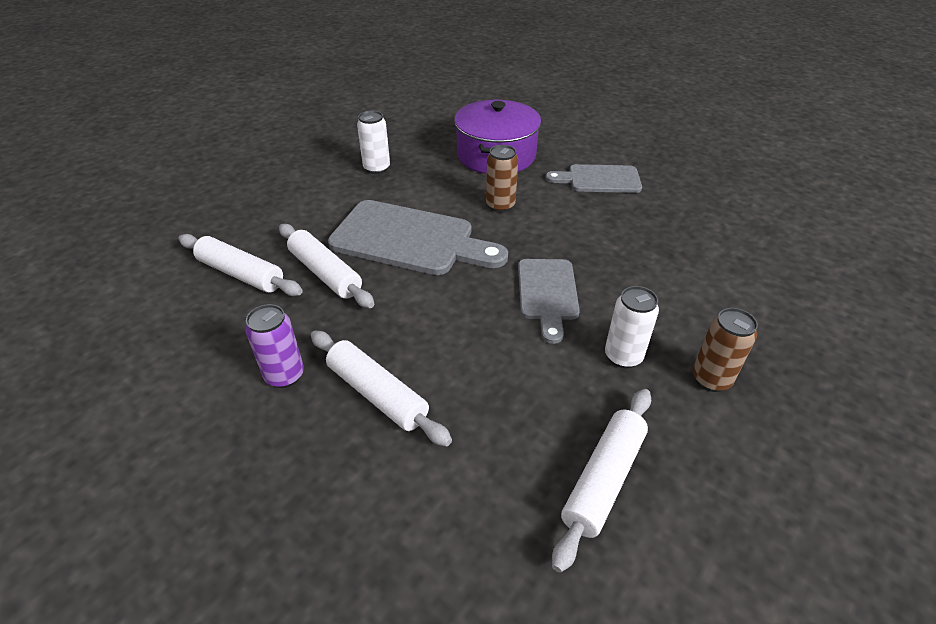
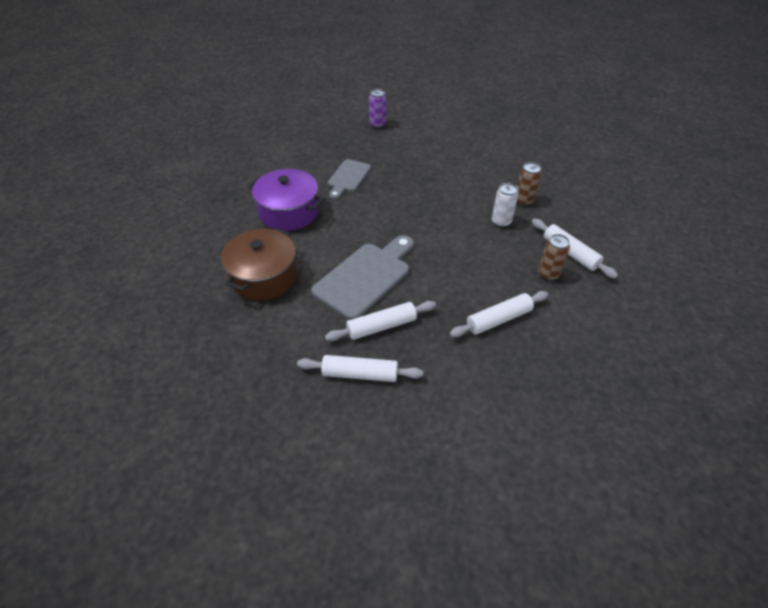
camera: 70 degrees left, 5 degrees up
white rolling pin [178,234,303,296] -> white rolling pin turned 45 degrees clockwise [297,355,423,382]
purple can [245,304,304,388] -> purple can moved to [369,89,386,128]
white can [357,110,390,174] -> brown pot [221,228,297,301]
brown can [486,145,518,213] -> brown can moved to [538,234,570,281]
grey cutting board [518,259,580,344] -> none

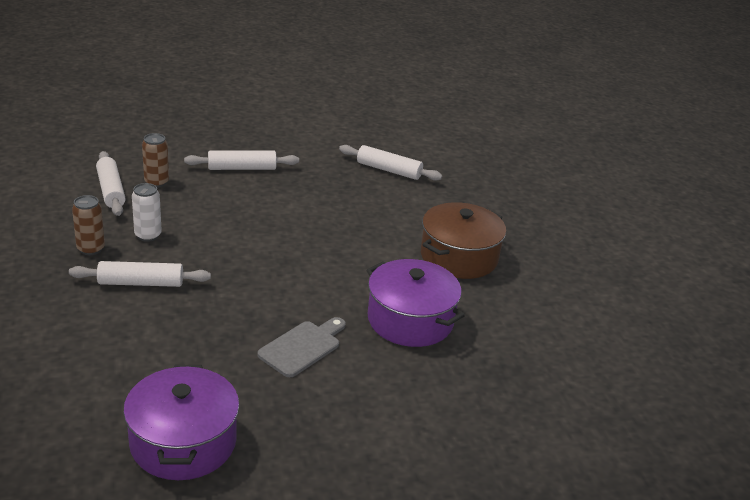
camera: 165 degrees left, 15 degrees down
grey cutting board [311,235,414,320] -> none
white rolling pin [325,301,436,341] -> white rolling pin moved to [69,261,211,287]
purple can [369,89,386,128] -> purple pot [123,364,239,480]

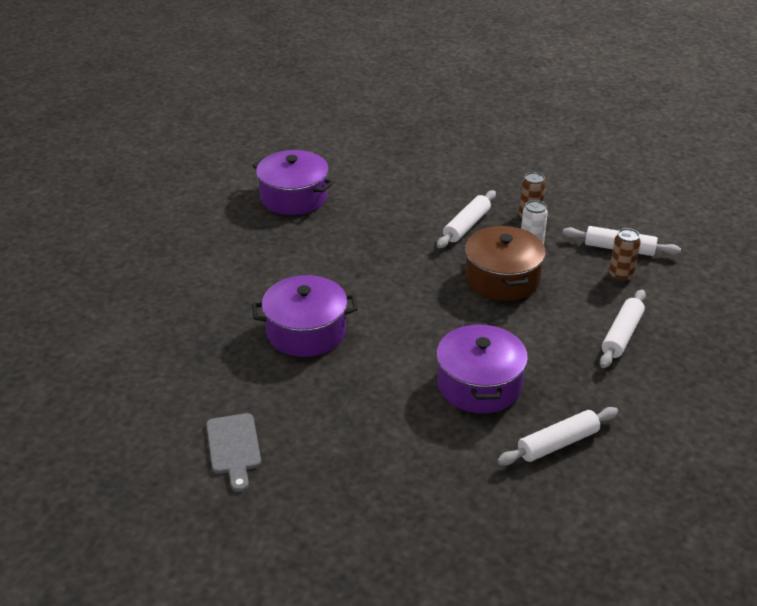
camera: 130 degrees right, 5 degrees up
grey cutting board [257,317,346,377] -> grey cutting board moved to [206,413,261,492]
brown pot [421,202,506,279] -> brown pot moved to [465,225,546,301]
none -> purple pot [436,323,528,413]

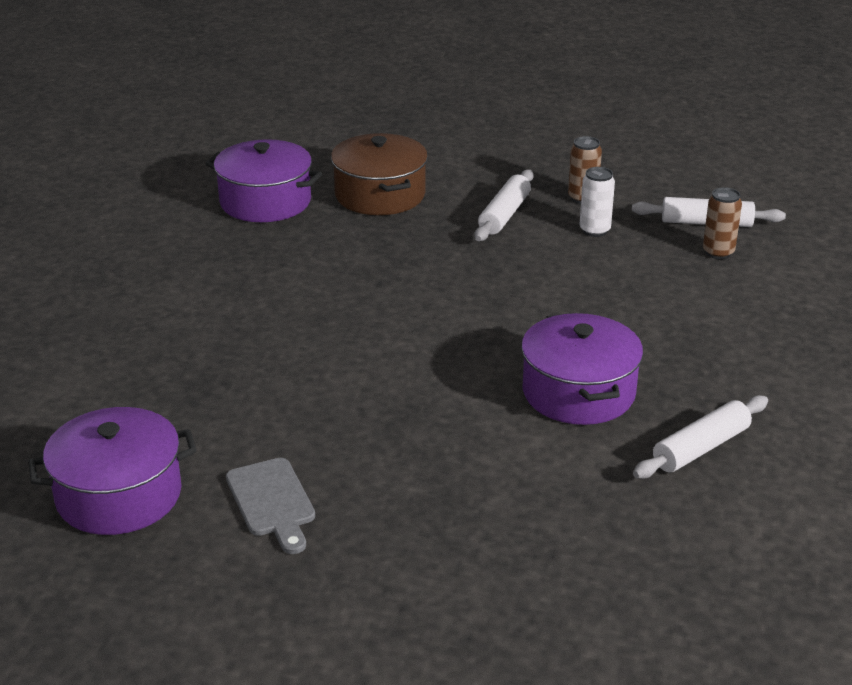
camera: 10 degrees left, 5 degrees down
purple pot [252,275,358,357] -> purple pot moved to [28,407,197,535]
brown pot [465,225,546,301] -> brown pot moved to [331,133,428,215]
white rolling pin [600,290,646,368] -> none

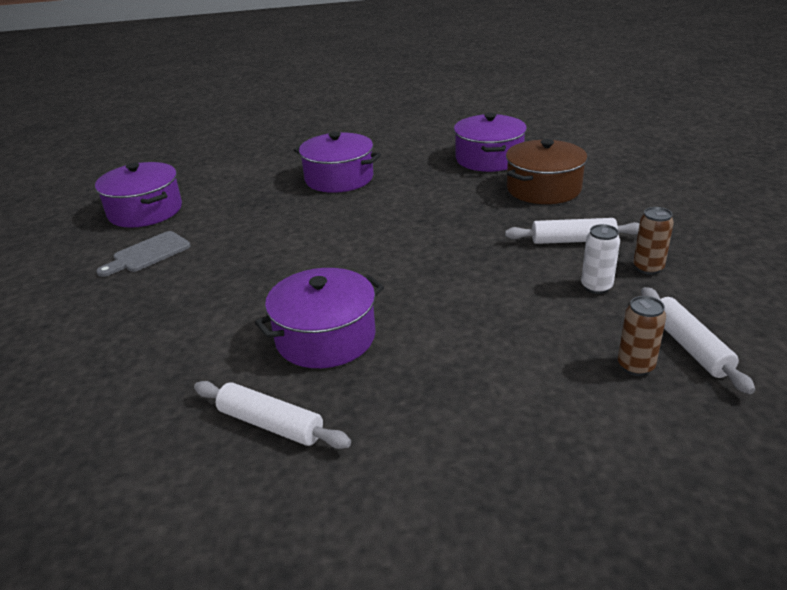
camera: 70 degrees right, 0 degrees up
none -> purple pot [294,132,381,193]

